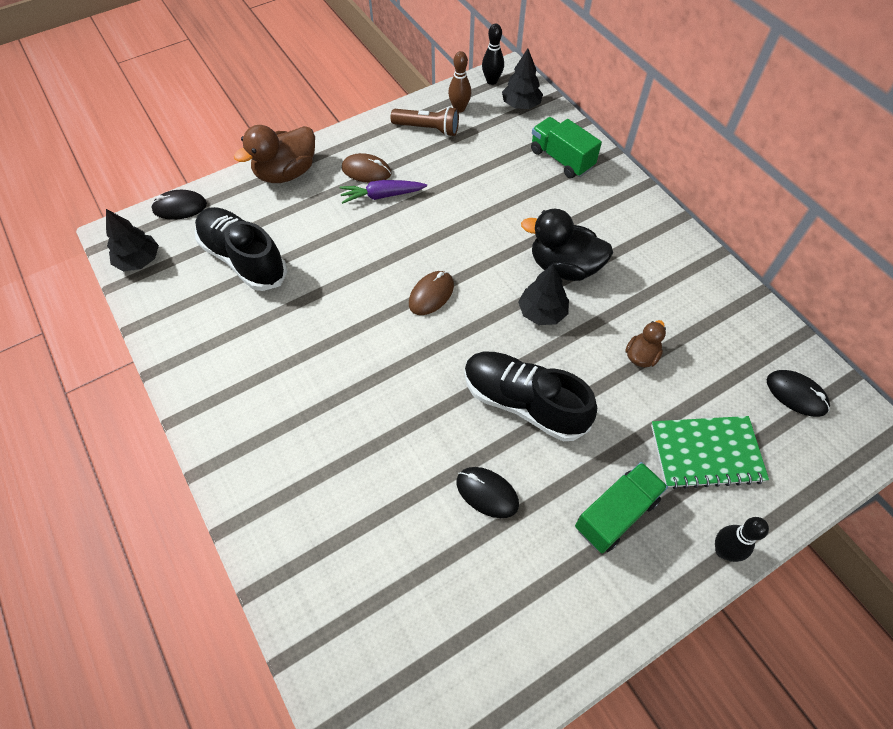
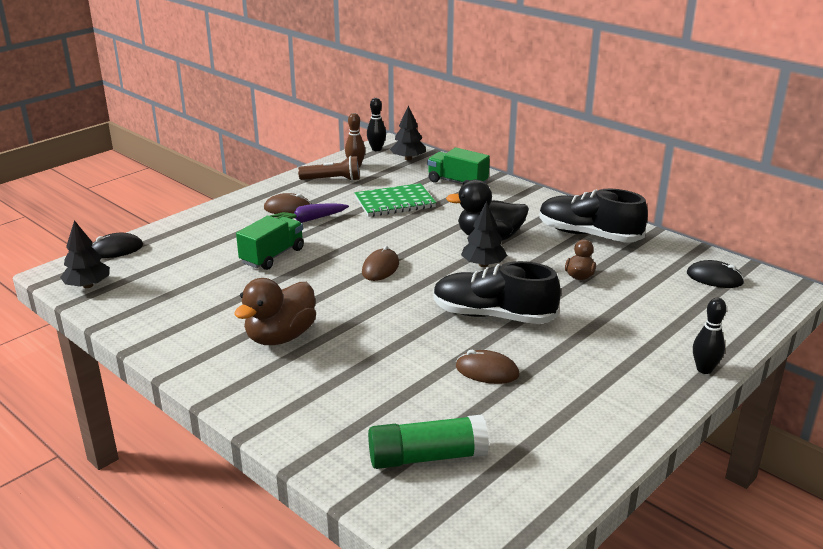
camera: 15 degrees left, 30 degrees down
black shoe [195,207,287,291] -> black shoe moved to [539,189,648,243]
brown duck [234,125,315,183] -> brown duck moved to [234,278,316,345]
black mouse [456,467,519,518] -> brown mouse [456,350,519,384]
green truck [575,462,668,553] -> green truck moved to [236,216,304,270]
green notebook [651,416,769,489] -> green notebook moved to [355,183,436,217]
none -> green glue stick [368,415,489,469]

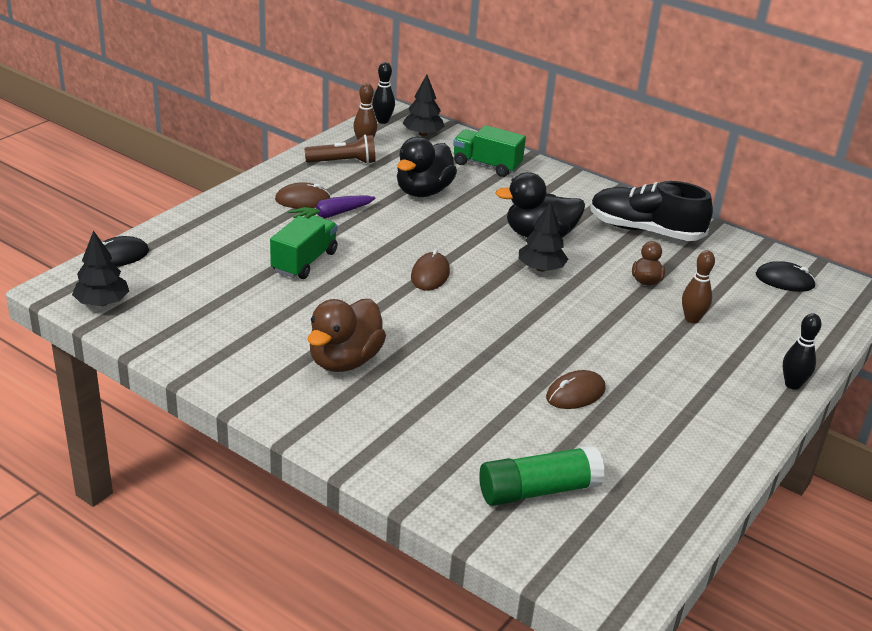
camera: 10 degrees left, 5 degrees up
green notebook [355,183,436,217] -> black duck [397,137,457,197]
black shoe [433,261,561,324] -> none
brown mouse [456,350,519,384] -> brown mouse turned 45 degrees counterclockwise [546,370,606,409]
none -> brown bowling pin [682,250,715,323]

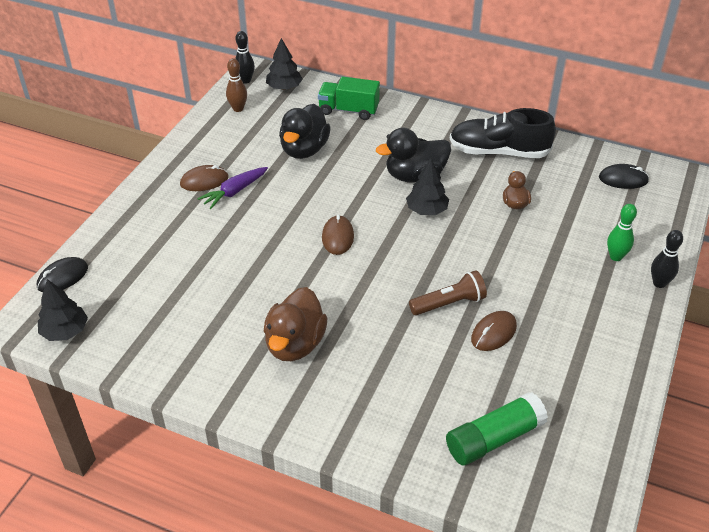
camera: 10 degrees left, 10 degrees up
green truck [270,216,338,279] -> none
brown flashlight [304,135,376,164] -> brown flashlight moved to [409,270,487,316]
brown bowling pin [682,250,715,323] -> none
none -> green bowling pin [607,204,637,261]

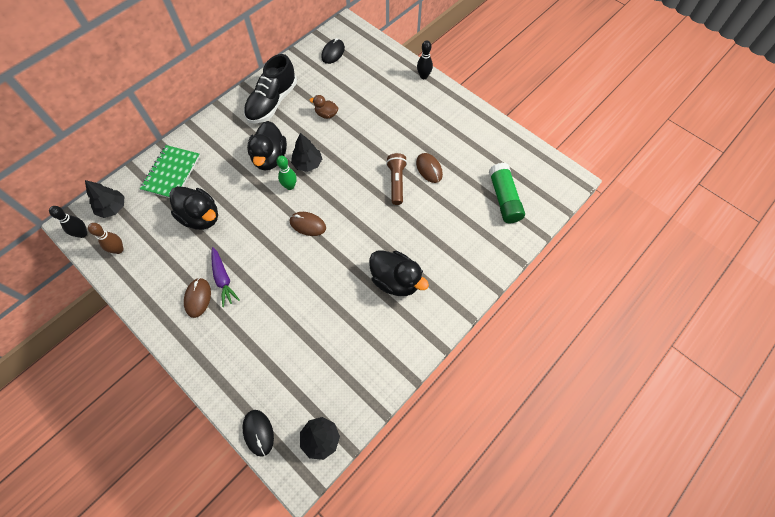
camera: 70 degrees left, 20 degrees up
brown duck [264,287,327,361] -> black duck [369,250,429,296]
green truck [318,77,380,120] -> green notebook [140,145,200,198]
green bowling pin [607,204,637,261] -> green bowling pin moved to [276,155,297,190]

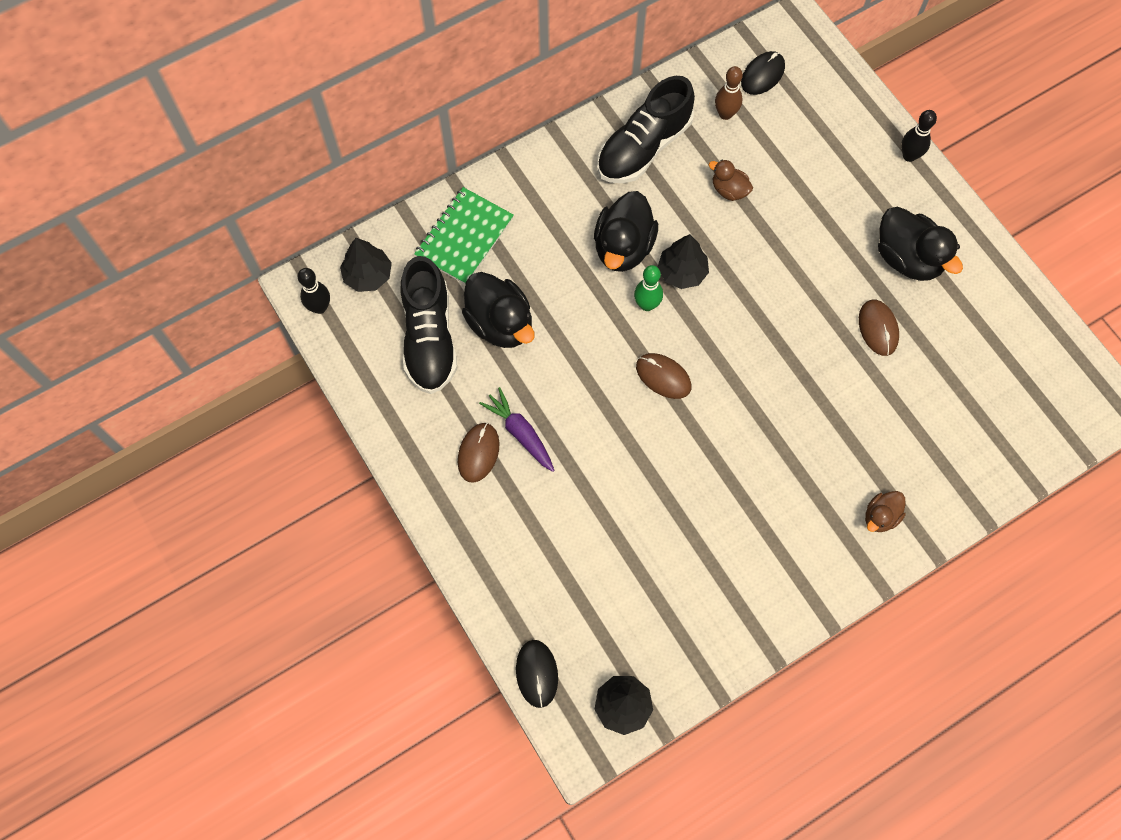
camera: 15 degrees right, 5 degrees up
brown bowling pin [88,223,124,254] -> brown bowling pin moved to [715,66,743,120]
purple carrot [211,247,240,307] -> purple carrot turned 150 degrees clockwise [479,387,555,472]
black duck [369,250,429,296] -> black duck moved to [878,206,963,281]
brown flashlight [386,153,407,205] -> none
green glue stick [489,163,525,223] -> none
none -> black shoe [400,256,457,394]
none -> brown duck [865,491,906,532]

